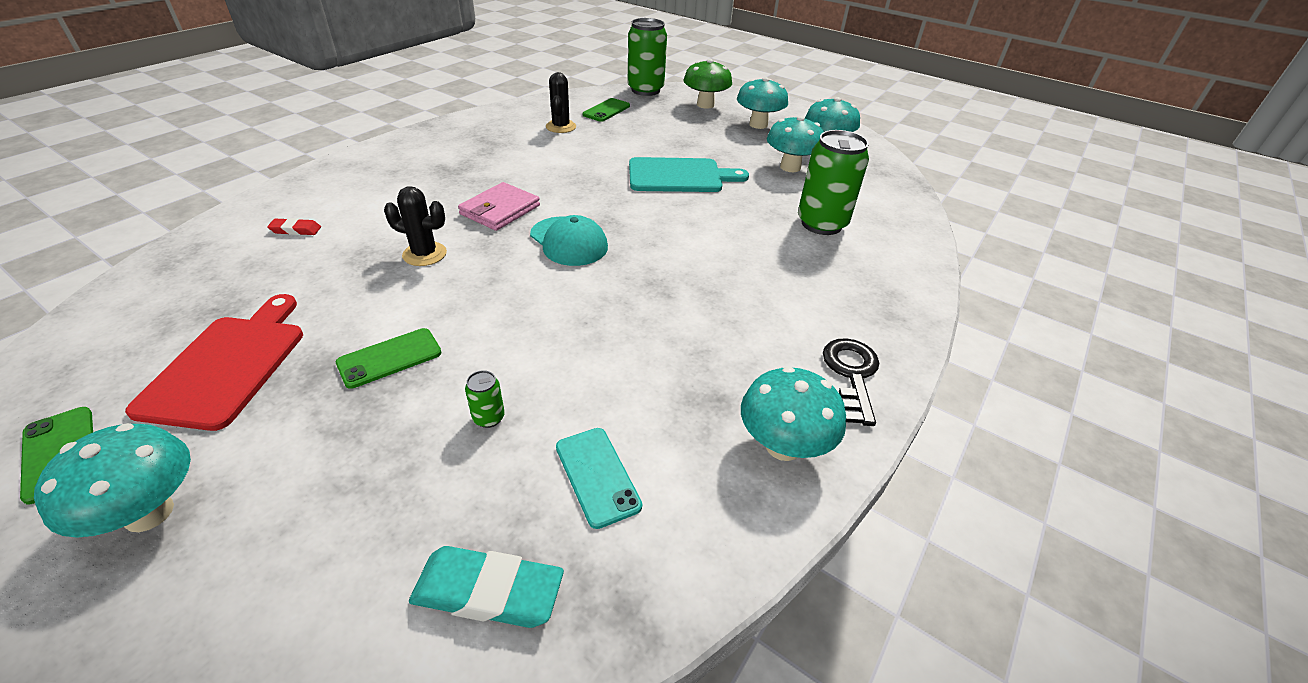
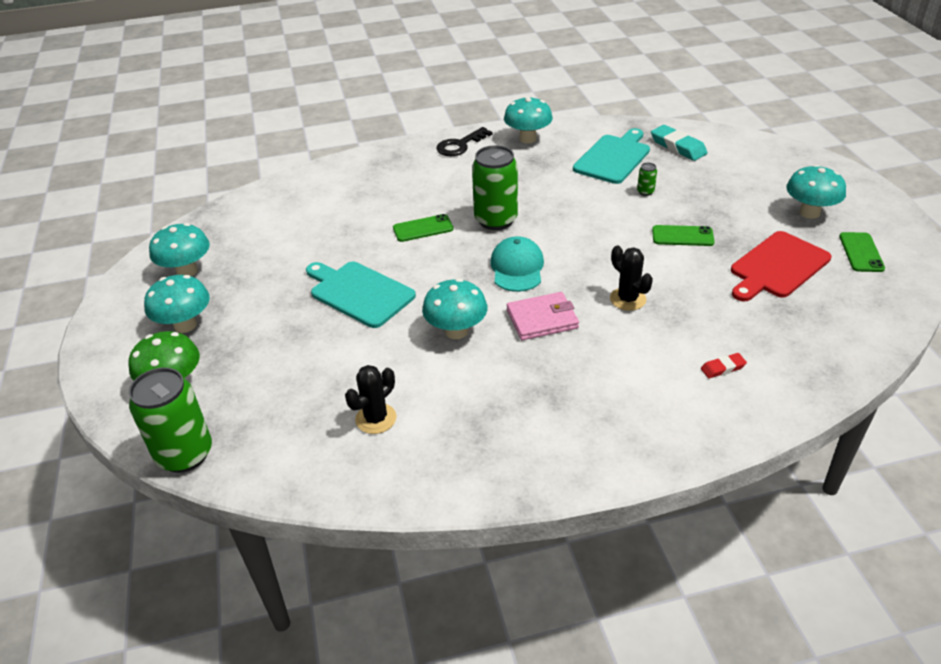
camera: 135 degrees left, 0 degrees up
red eraser [267,218,321,235] -> red eraser turned 60 degrees counterclockwise [701,353,747,378]
turquoise phone [556,428,642,529] -> turquoise cutting board [573,128,650,184]
green phone [582,98,630,122] -> green phone moved to [393,214,453,242]
turquoise mushroom [767,116,824,172] -> turquoise mushroom moved to [422,279,488,339]
green can [798,130,869,235] -> green can moved to [472,145,518,230]

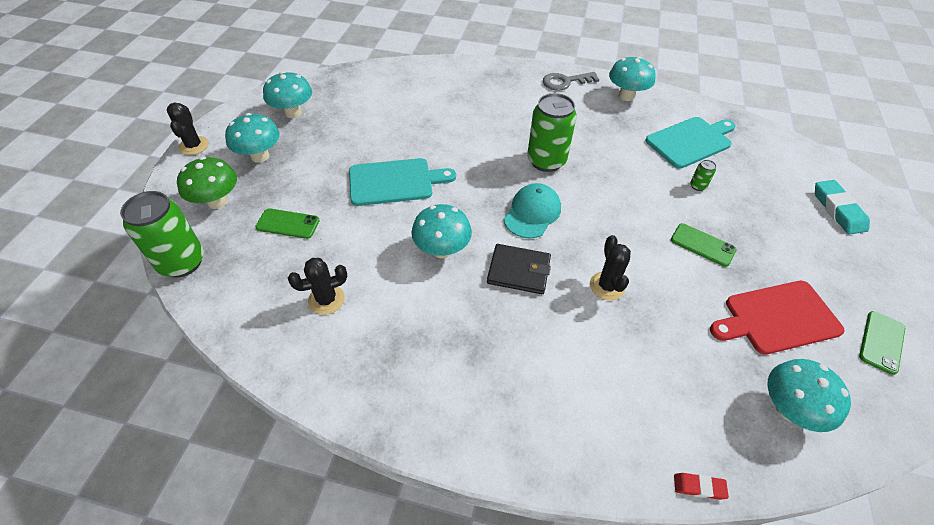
camera: 25 degrees right, 10 degrees up
turquoise cutting board [306,262,416,328] -> turquoise cutting board turned 105 degrees clockwise [349,158,456,206]
green phone [393,214,453,242] -> green phone moved to [255,208,320,239]
black key [436,127,493,156] -> grey key [543,72,599,91]
pink wallet [507,292,579,340] -> black wallet [487,244,551,294]
turquoise eraser [651,125,708,161] -> turquoise eraser moved to [815,180,870,235]
red eraser [701,353,747,378] -> red eraser moved to [674,473,729,500]
turquoise mushroom [786,165,846,219] -> turquoise mushroom moved to [767,359,851,432]
none -> black cactus [167,103,209,155]

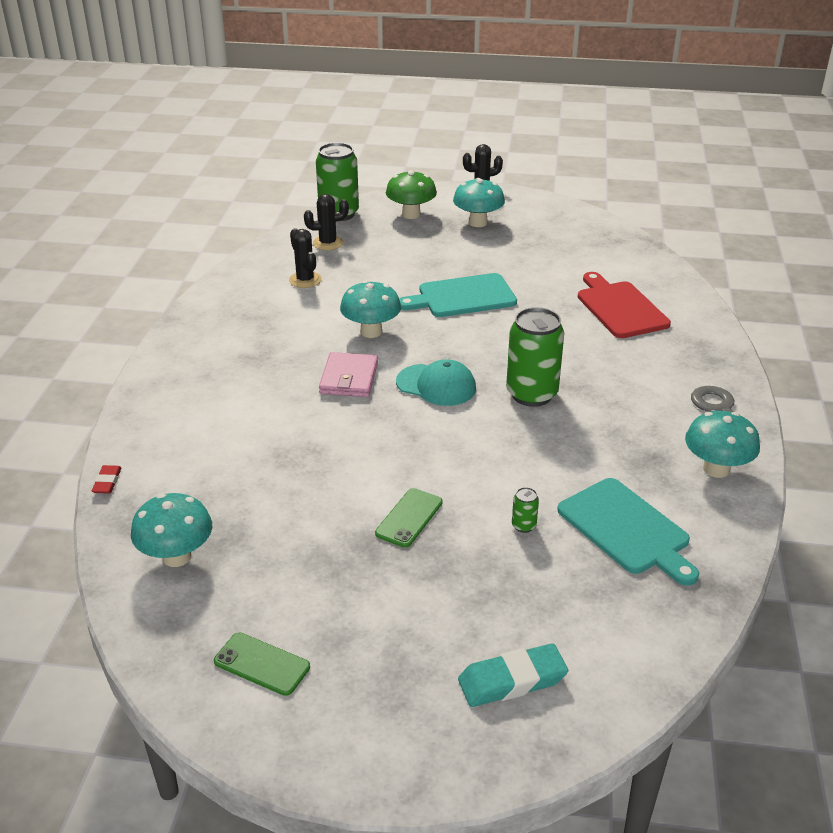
camera: 85 degrees right, 15 degrees down
green phone [255,208,320,239] -> none
turquoise mushroom [263,71,312,118] -> none
turquoise cutting board [349,158,456,206] -> turquoise cutting board turned 90 degrees clockwise [399,273,517,317]
black wallet [487,244,551,294] -> pink wallet [319,352,378,397]
black cactus [590,235,631,300] -> black cactus moved to [304,194,349,250]
red cutting board [710,281,845,355] -> red cutting board moved to [578,272,671,338]

